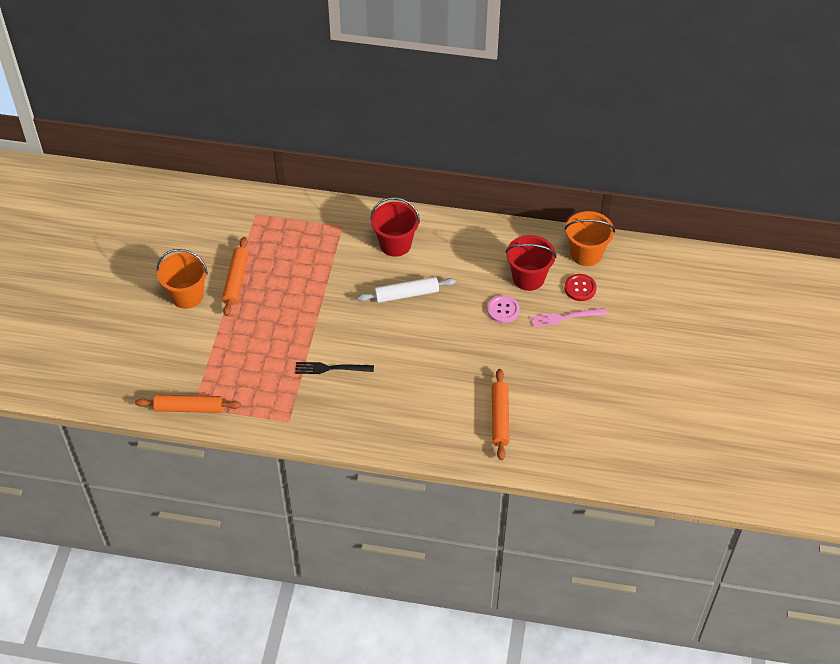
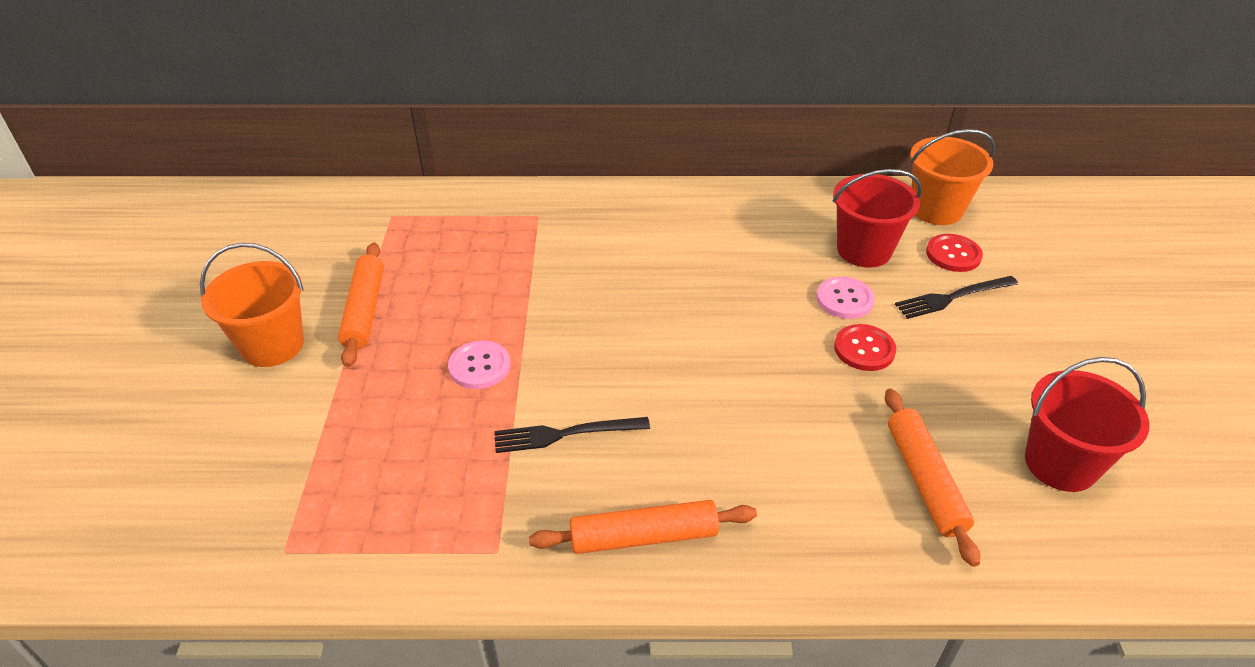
camera: 10 degrees left, 10 degrees down
orange rolling pin [135,395,241,413] -> orange rolling pin moved to [529,500,757,554]
white rolling pin [357,277,456,303] -> none
red bucket [370,197,420,257] -> red bucket moved to [1025,357,1150,492]
pink fork [530,308,607,327] -> black fork [895,276,1018,319]
none -> pink button [448,341,510,389]
none -> red button [834,324,896,371]

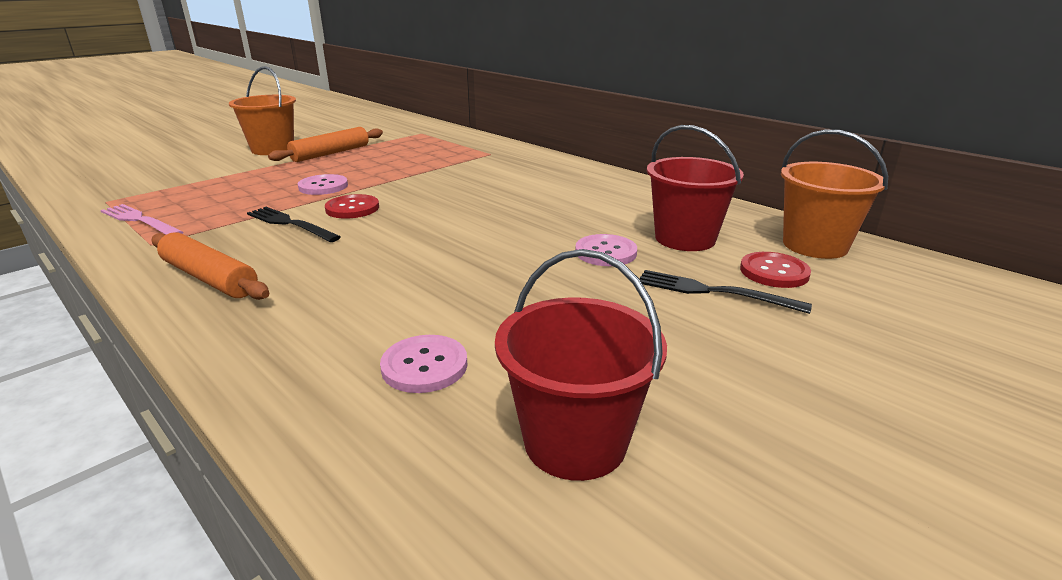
camera: 45 degrees right, 15 degrees down
red button [834,324,896,371] -> red button moved to [325,194,379,219]
orange rolling pin [885,389,980,567] -> pink button [380,335,468,393]
none -> pink fork [100,204,183,235]

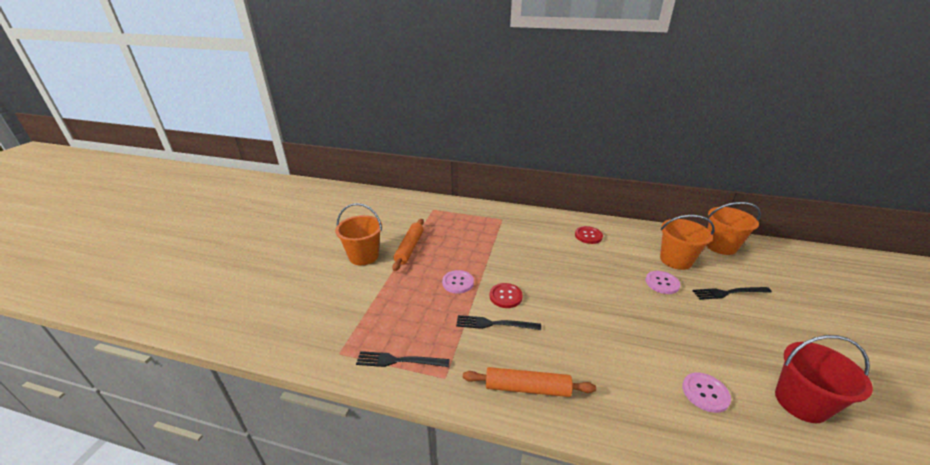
camera: 30 degrees left, 5 degrees up
pink fork [100,204,183,235] -> black fork [356,351,450,367]
red bucket [647,125,744,251] -> orange bucket [660,215,714,270]
red button [740,252,811,288] -> red button moved to [575,226,603,244]

